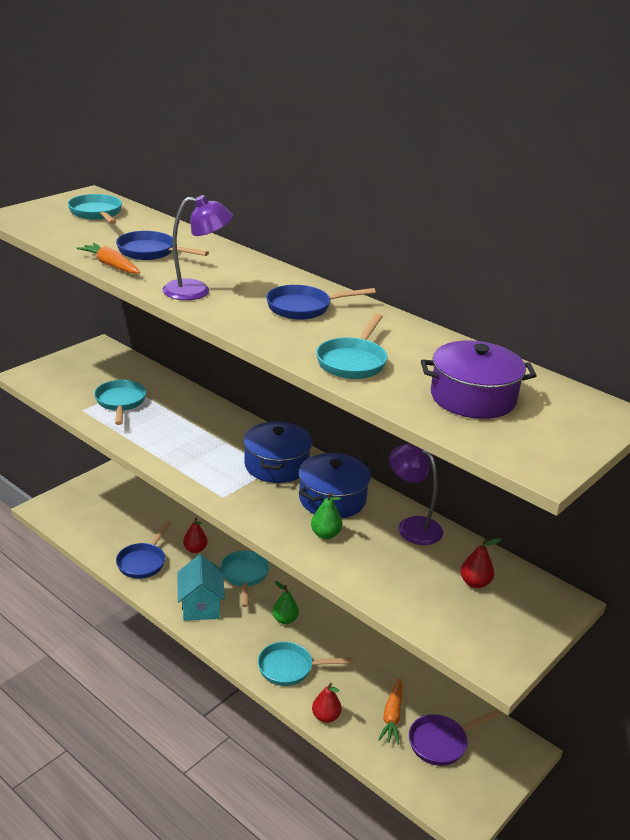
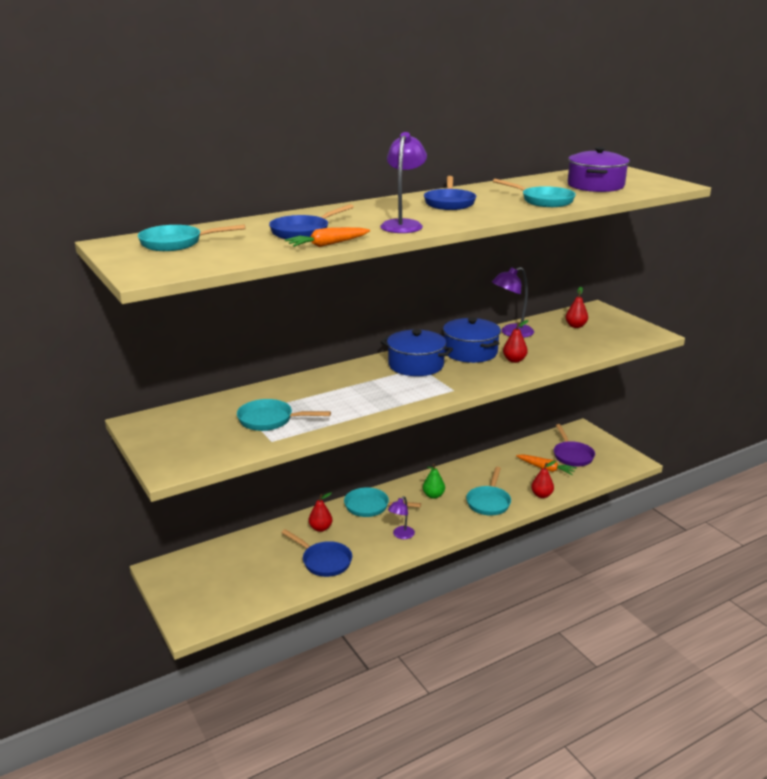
camera: 70 degrees left, 5 degrees down
turquoise house [177,555,225,621] -> purple lamp [388,496,415,539]
green pear [311,492,342,539] -> red pear [503,320,528,363]

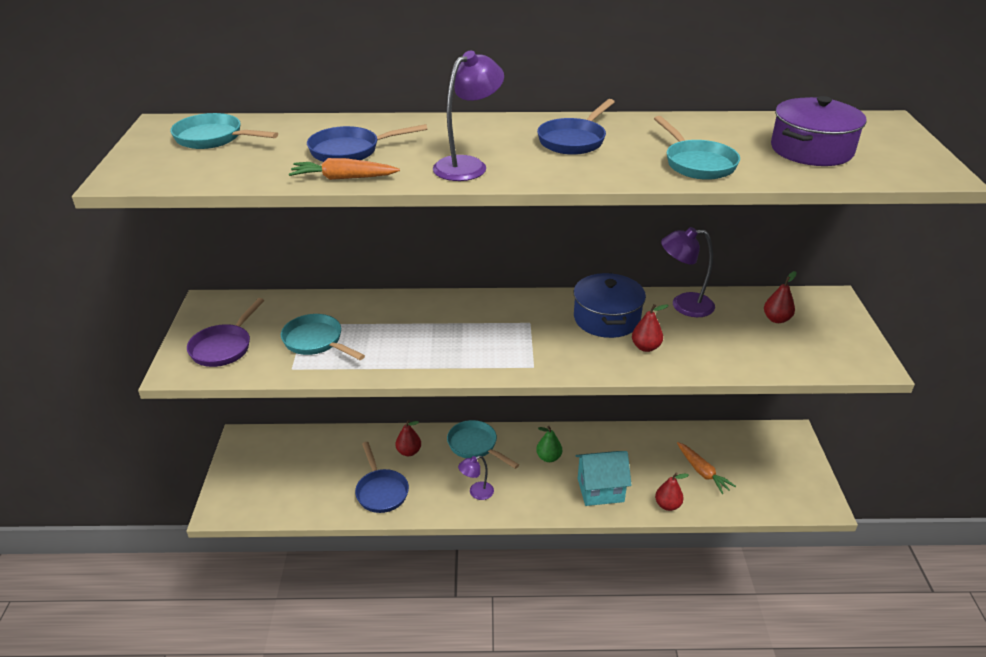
camera: 30 degrees right, 10 degrees up
blue pot [381,329,453,376] -> none
turquoise pan [466,467,511,515] -> turquoise house [576,451,632,506]
purple pan [554,424,595,467] -> purple pan moved to [187,298,264,367]

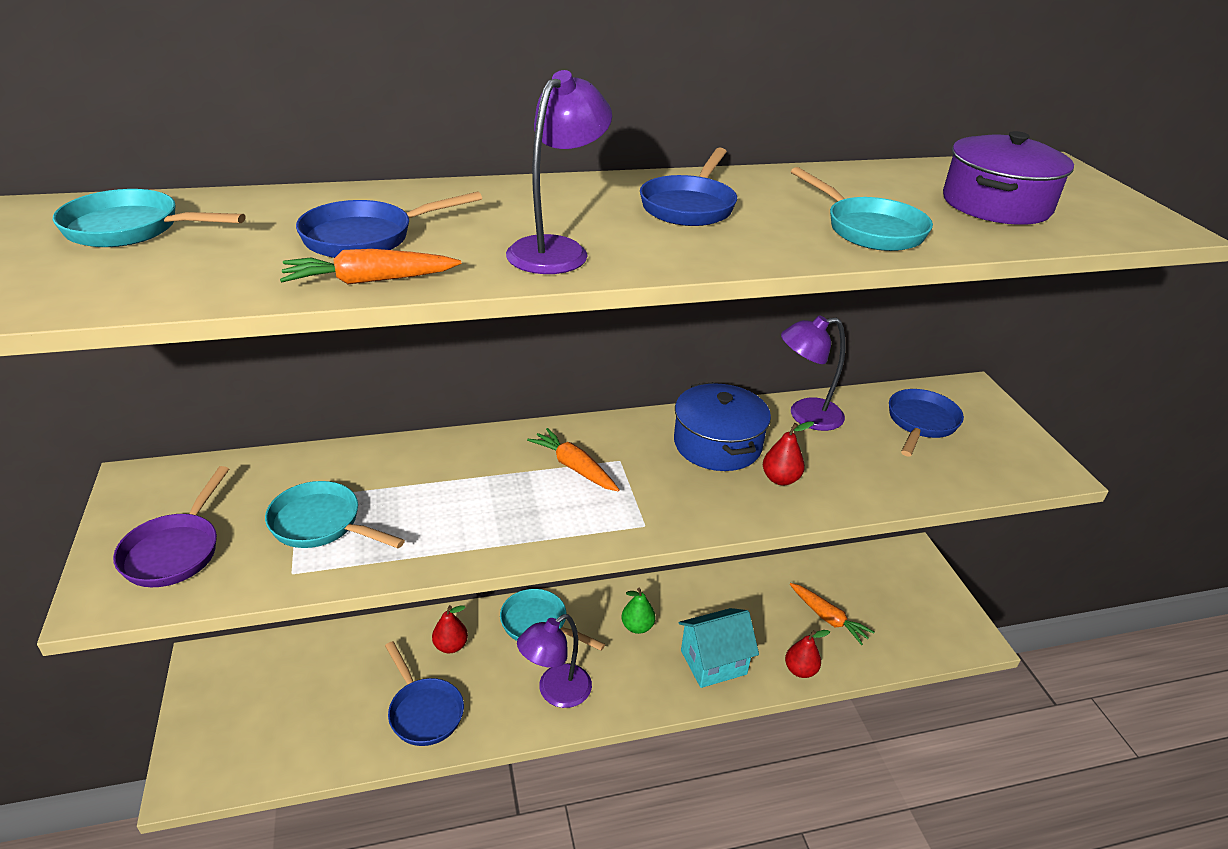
camera: 15 degrees left, 0 degrees up
purple lamp [458,456,494,500] -> purple lamp [517,614,592,708], size x1.61
red pear [764,271,797,323] -> blue pan [889,389,964,456]
none -> orange carrot [527,428,619,491]

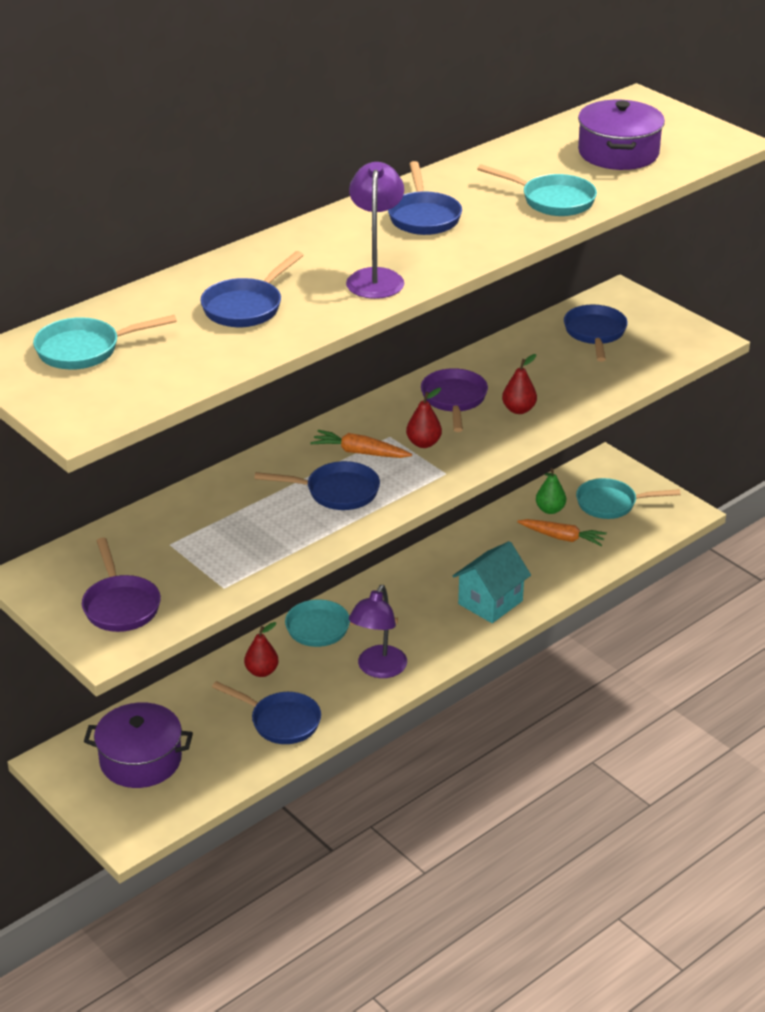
camera: 25 degrees left, 0 degrees up
turquoise pan [265,481,405,548] -> turquoise pan moved to [576,478,681,519]
orange carrot [280,249,461,284] -> none
green pear [621,588,655,634] -> green pear moved to [536,468,566,514]
blue pot [674,382,771,471] -> purple pan [421,368,488,432]
purple lamp [781,315,845,431] -> none
red pear [785,630,830,678] -> red pear moved to [406,388,442,448]
none -> purple pot [84,702,193,788]
none -> blue pan [254,461,380,510]

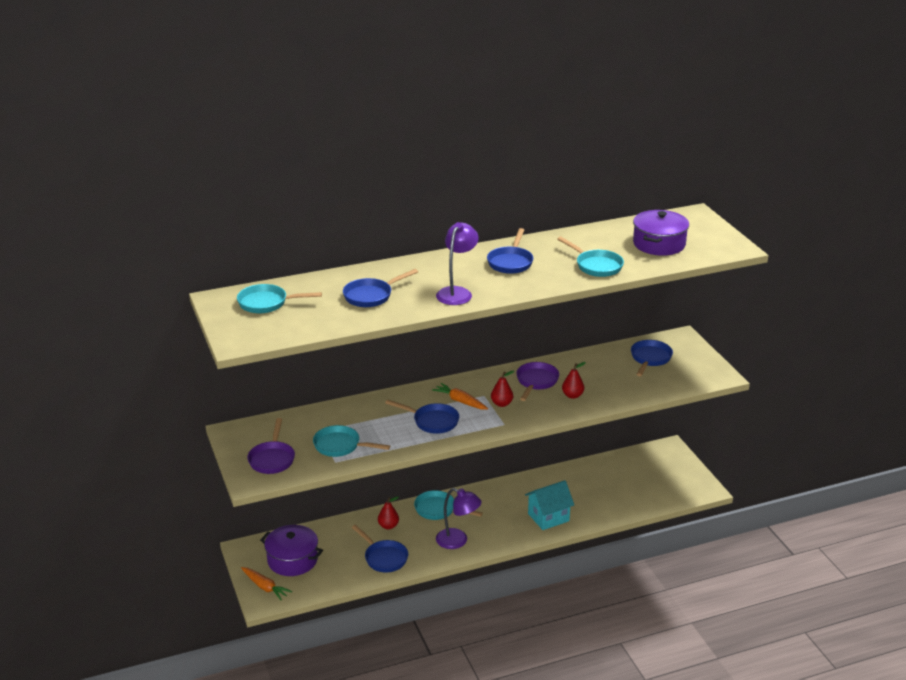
camera: 20 degrees right, 5 degrees down
purple lamp [349,585,407,678] -> purple lamp turned 105 degrees counterclockwise [436,488,482,549]
orange carrot [517,519,607,546] -> orange carrot moved to [241,567,292,600]
green pear [536,468,566,514] -> none
turquoise pan [576,478,681,519] -> turquoise pan moved to [313,425,390,457]

